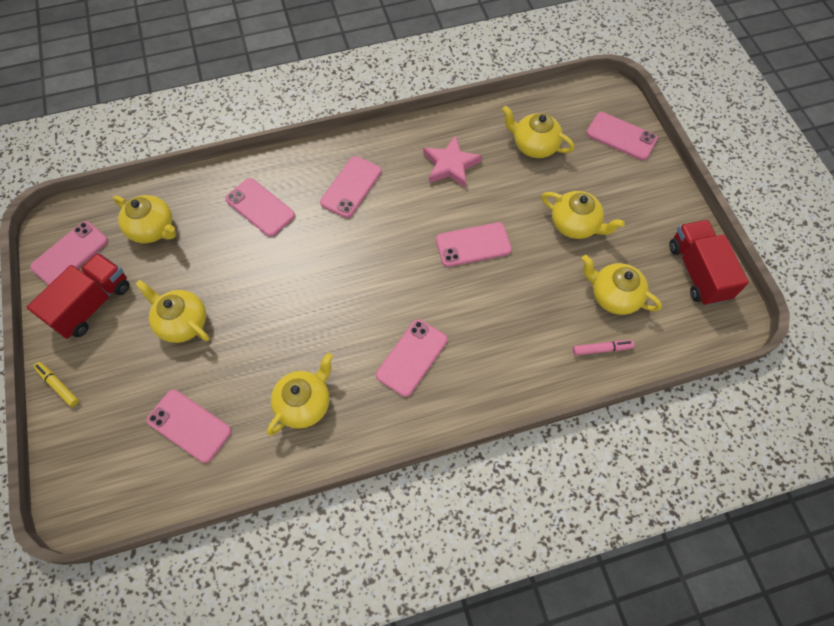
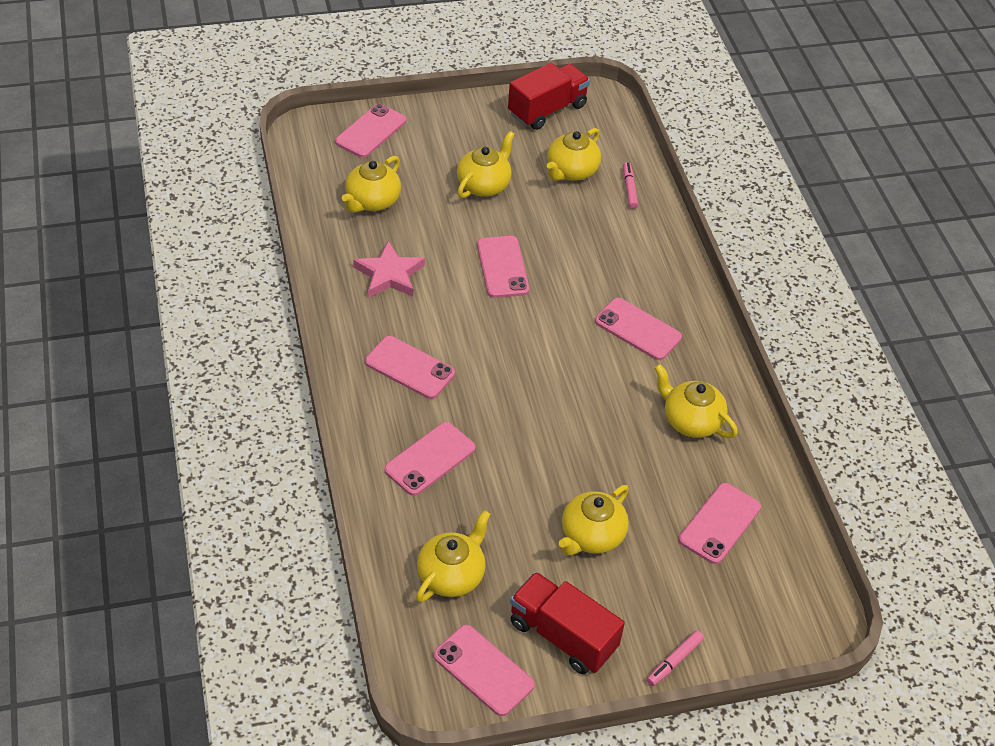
camera: 90 degrees left, 15 degrees down
yellow marker [34,362,79,407] -> pink marker [647,630,704,686]
red truck [669,220,749,306] -> red truck turned 150 degrees clockwise [508,63,590,130]

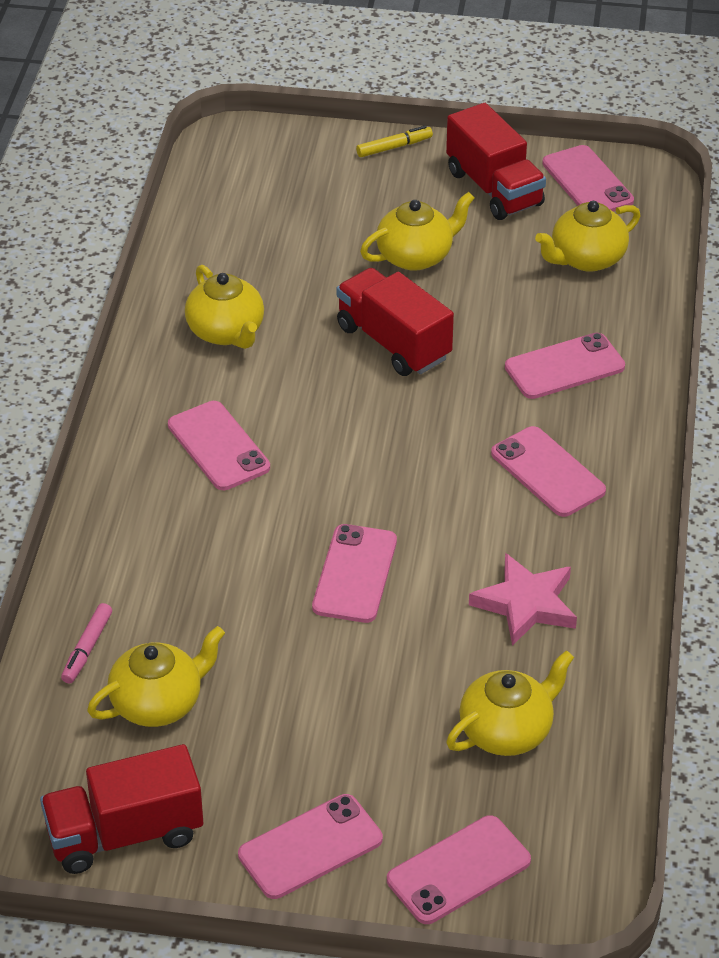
camera: 155 degrees left, 5 degrees down
yellow teapot [457,131,515,198] -> none
pink marker [647,630,704,686] -> yellow marker [356,125,433,157]
pink phone [679,483,761,564] -> pink phone moved to [238,794,383,899]
none -> red truck [336,268,454,376]

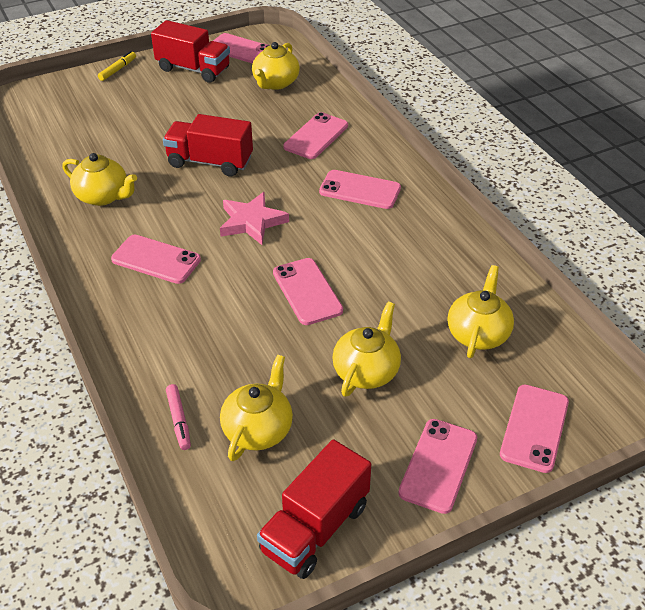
camera: 35 degrees left, 0 degrees up
yellow teapot [360,192,475,271] -> yellow teapot moved to [332,302,401,397]
pink star [469,553,577,646] -> pink star moved to [220,192,289,245]

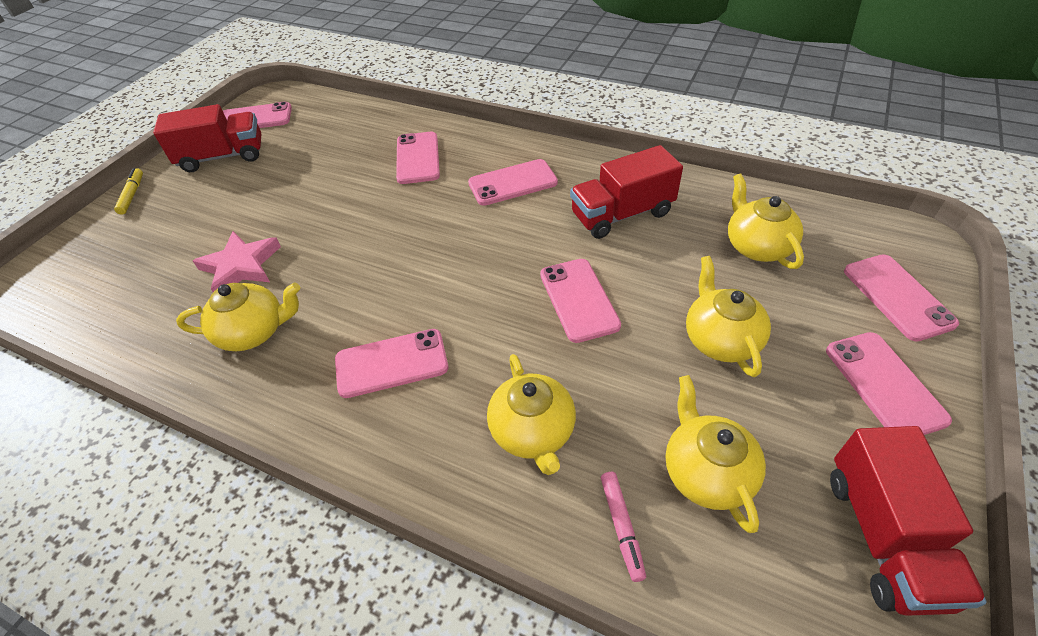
camera: 35 degrees left, 5 degrees up
red truck [163,114,253,177] -> red truck moved to [570,145,683,239]
pink marker [166,384,191,450] -> pink marker turned 45 degrees clockwise [601,472,646,582]
pink star [220,192,289,245] -> pink star moved to [193,231,281,292]
yellow teapot [252,42,300,90] -> yellow teapot moved to [487,354,576,475]
pink phone [273,258,343,325] -> pink phone turned 45 degrees clockwise [540,259,621,343]

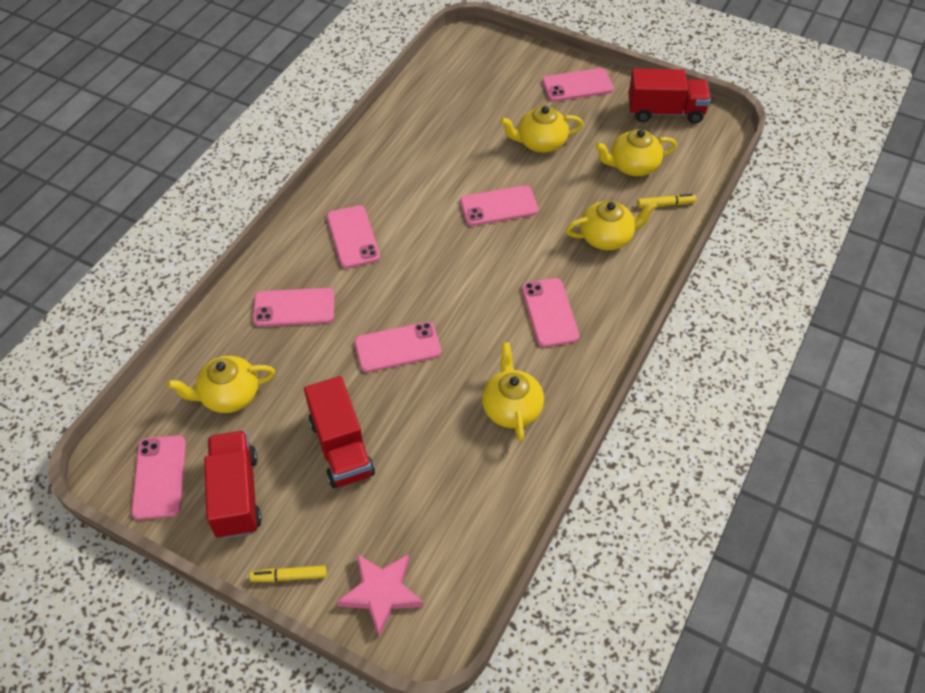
camera: 90 degrees left, 5 degrees up
pink star [193,231,281,292] -> pink star moved to [337,554,424,636]
red truck [570,145,683,239] -> red truck moved to [304,376,375,488]
pink marker [601,472,646,582] -> yellow marker [637,194,696,208]
yellow teapot [728,174,804,269] -> yellow teapot moved to [167,356,275,413]
pink phone [844,255,959,341] -> pink phone moved to [354,322,441,372]

